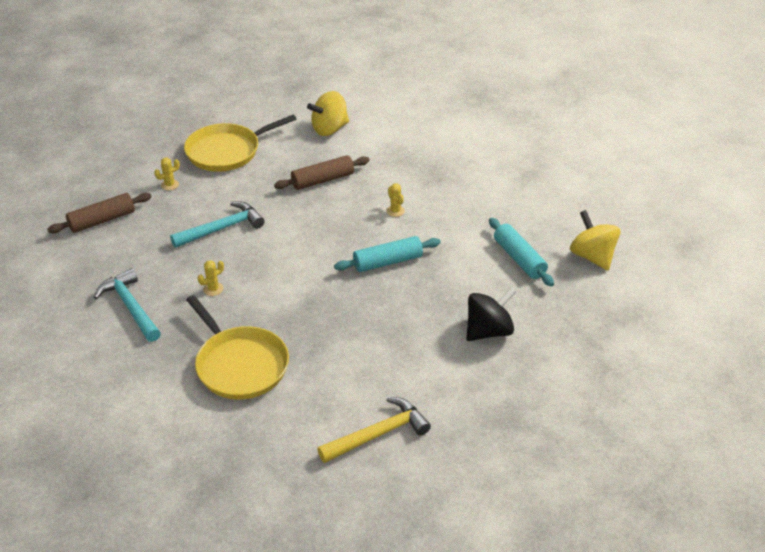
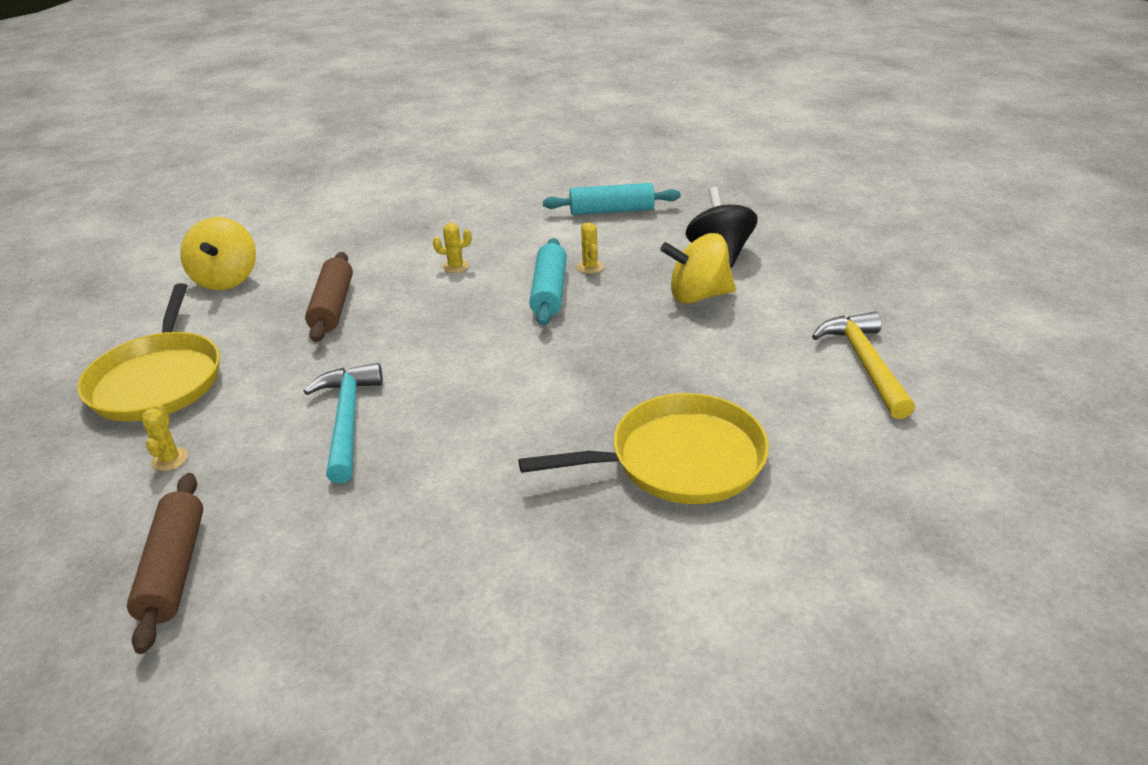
camera: 65 degrees left, 5 degrees down
turquoise hammer [94,268,161,342] -> none
yellow cactus [198,260,224,296] -> yellow cactus moved to [577,223,603,274]
yellow spinning top [570,210,621,271] -> yellow spinning top moved to [660,233,736,304]

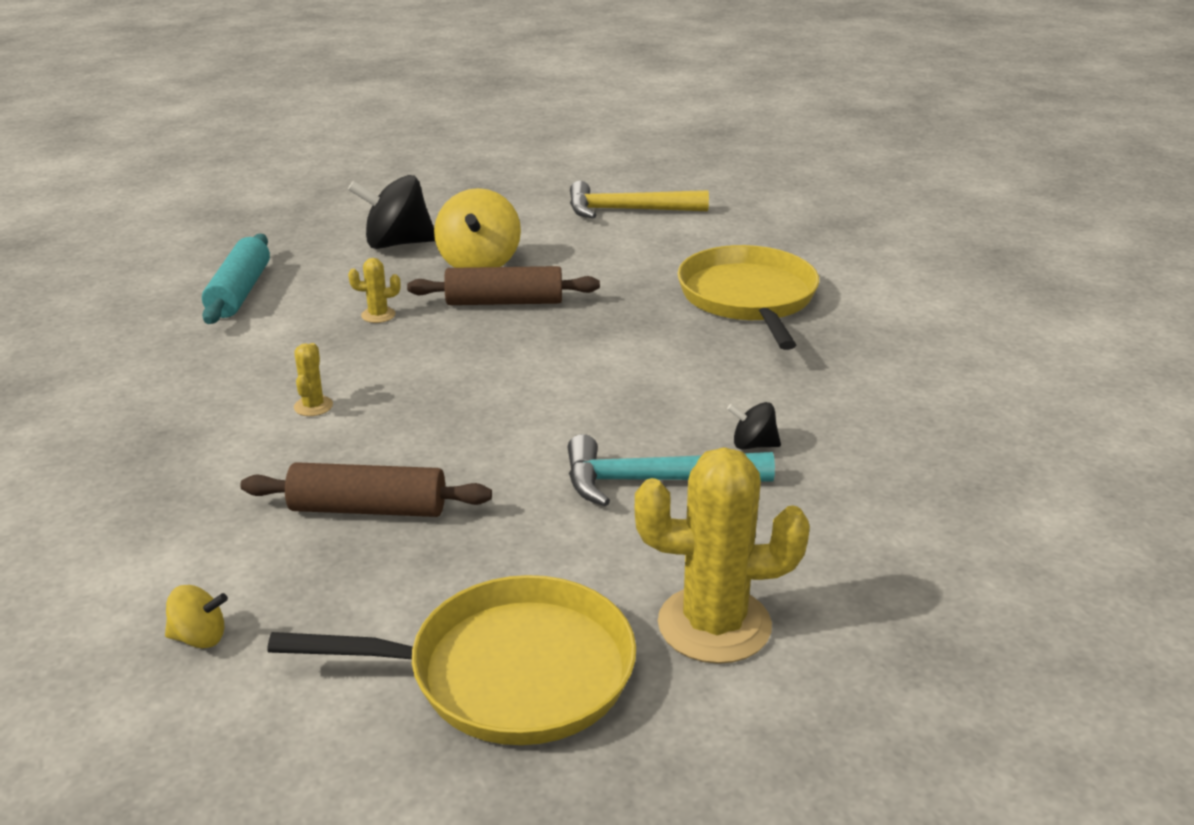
camera: 85 degrees left, 5 degrees down
brown rolling pin [127,473,203,654] -> brown rolling pin moved to [407,266,600,305]
yellow cactus [142,404,188,471] -> yellow cactus [635,447,810,664], size x2.29
yellow spinning top [180,217,256,290] -> yellow spinning top [165,585,228,648], size x0.50
turquoise rolling pin [529,238,567,326] -> none
none -> black spinning top [727,402,781,450]

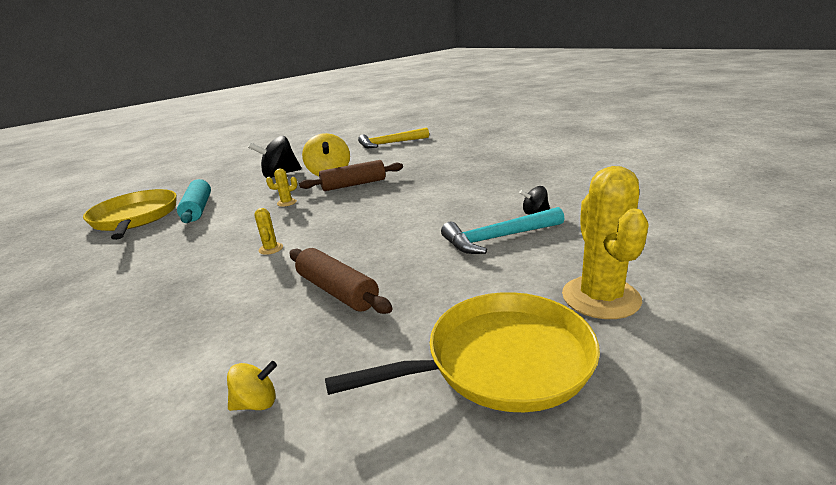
camera: 15 degrees left, 5 degrees down
brown rolling pin [240,462,492,517] -> brown rolling pin turned 60 degrees clockwise [289,248,393,314]
yellow cactus [635,447,810,664] -> yellow cactus turned 75 degrees counterclockwise [562,166,649,319]
yellow pan [677,245,819,350] -> yellow pan moved to [83,189,177,240]

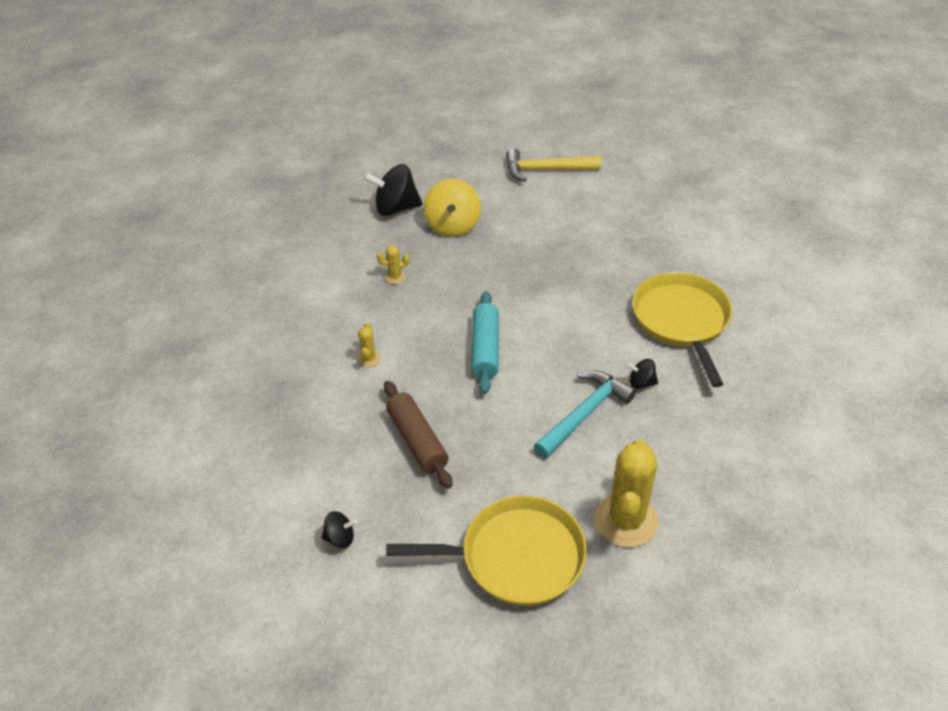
camera: 15 degrees right, 20 degrees up
yellow pan [83,189,177,240] -> yellow pan moved to [632,272,732,387]
turquoise rolling pin [177,179,211,223] -> turquoise rolling pin moved to [471,291,499,394]
yellow spinning top [227,361,277,411] -> black spinning top [321,511,357,548]
brown rolling pin [299,160,403,191] -> none
turquoise hammer [441,207,565,254] -> turquoise hammer turned 135 degrees clockwise [534,370,636,459]

